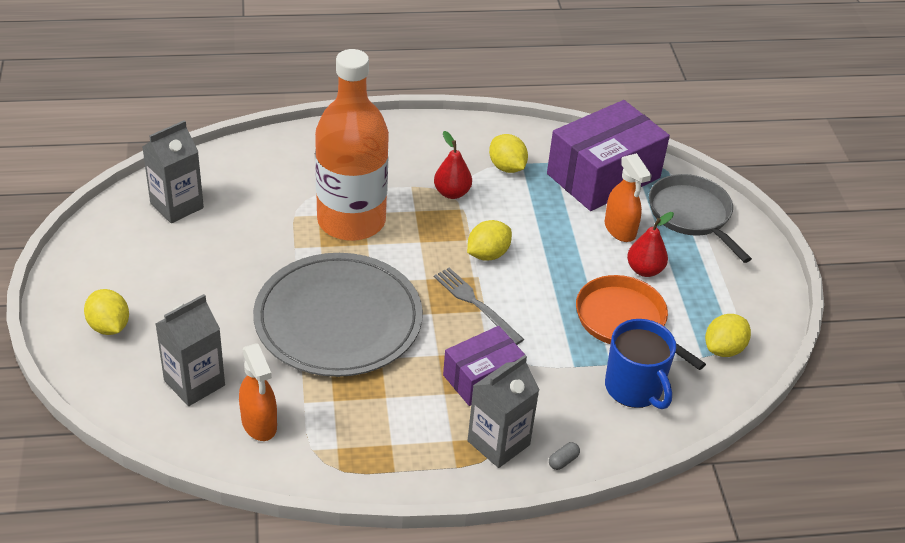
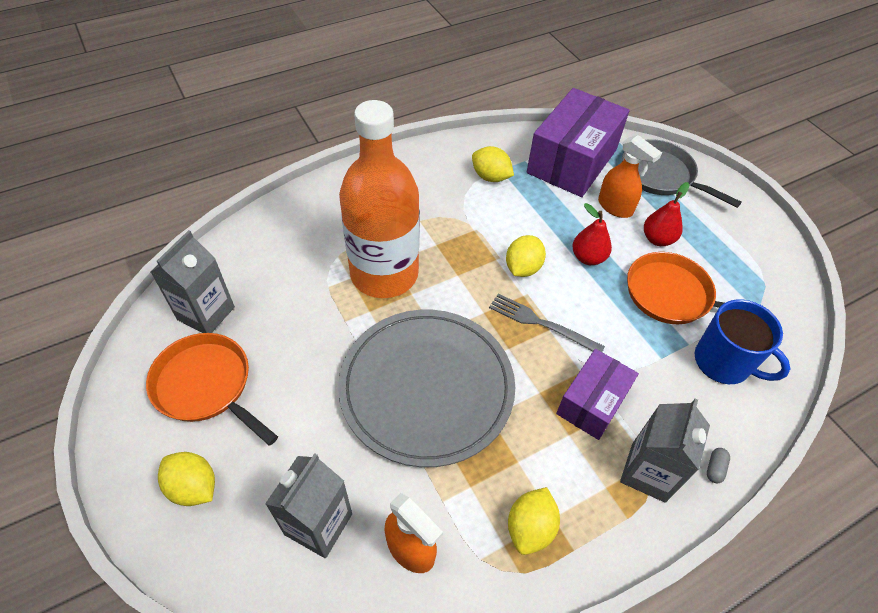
camera: 20 degrees left, 10 degrees up
red pear [434,131,472,199] -> red pear moved to [572,203,612,265]
yellow lemon [705,314,751,357] -> yellow lemon moved to [508,487,560,555]
none -> orange pan [146,333,278,446]

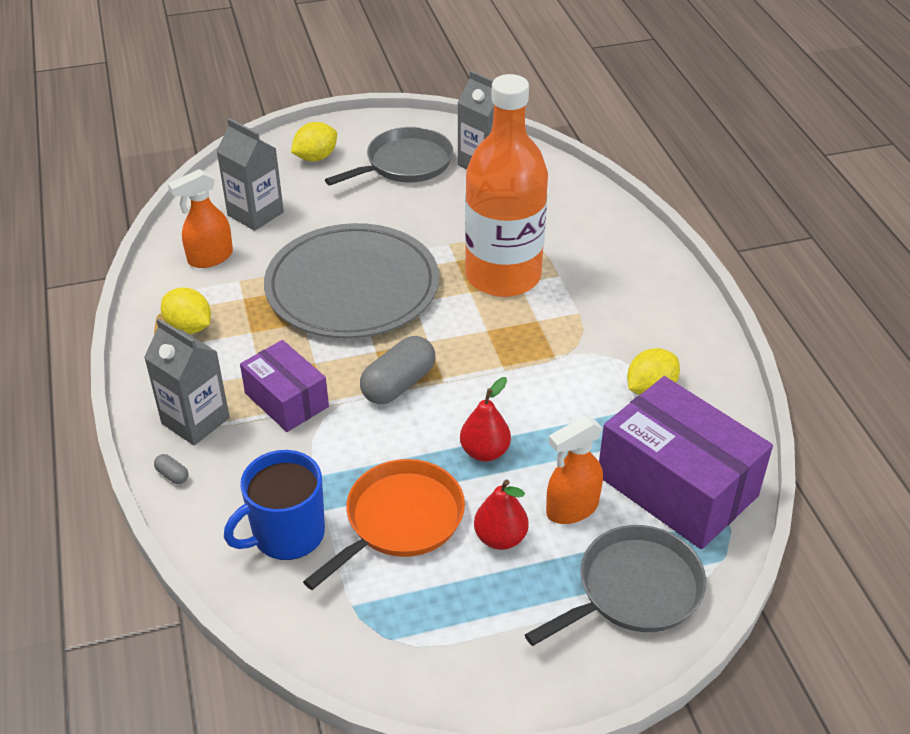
camera: 105 degrees right, 10 degrees down
orange pan [146,333,278,446] -> grey pan [325,127,453,186]
grey fork [489,294,605,352] -> grey capsule [360,336,436,404]
yellow lemon [506,235,546,277] -> none

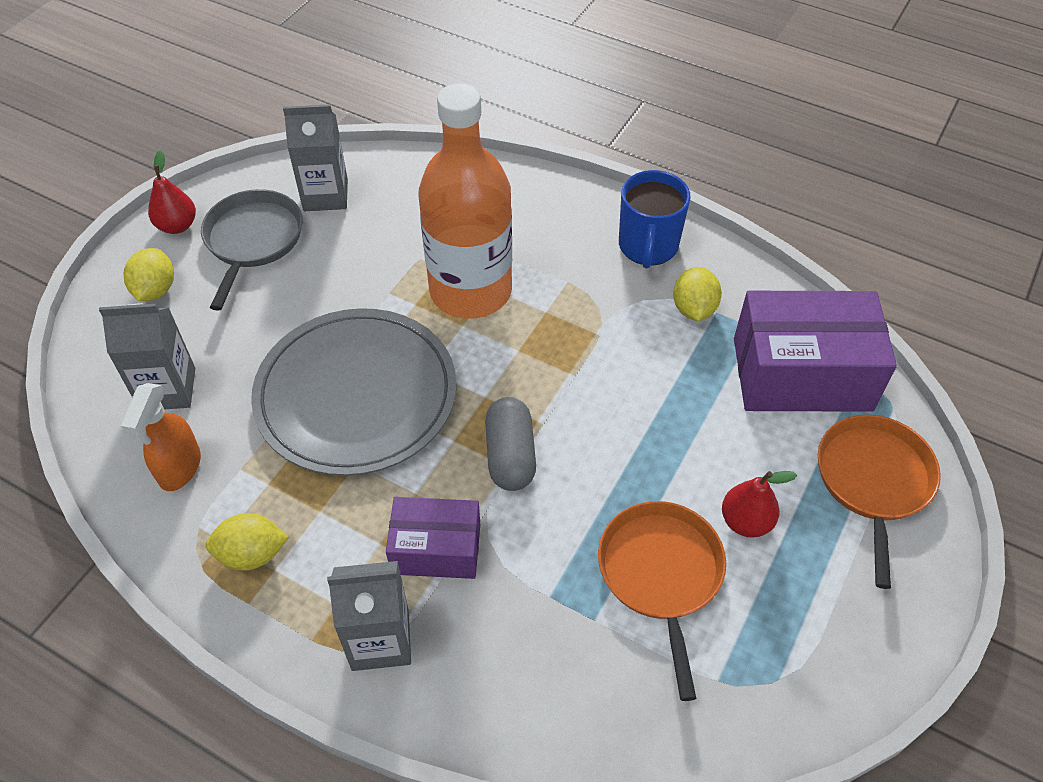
camera: 45 degrees left, 10 degrees up
grey capsule [154,454,189,484] -> none
blue mug [224,450,325,560] -> blue mug moved to [619,170,691,269]
red pear [460,377,511,462] -> red pear moved to [148,150,196,234]
grey pan [525,525,706,646] -> orange pan [818,415,941,589]
orange spray bottle [546,416,603,524] -> none

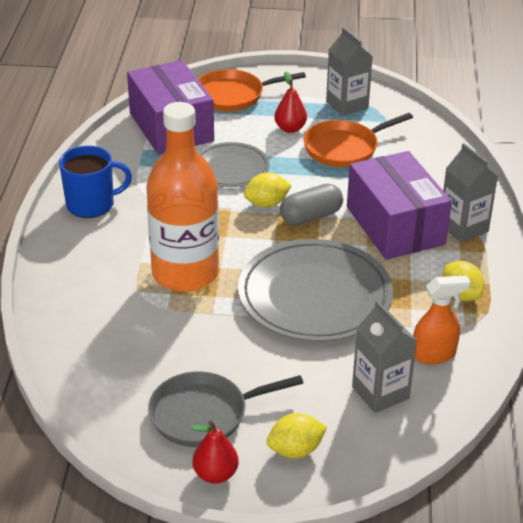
camera: 115 degrees left, 15 degrees down
grey carton [283,104,348,211] -> grey carton moved to [326,27,373,116]
purple box [386,497,480,579] -> purple box [347,151,452,259], size x1.70
yellow lemon [673,267,722,321] -> yellow lemon moved to [244,172,291,208]
none -> grey plate [199,142,270,187]

